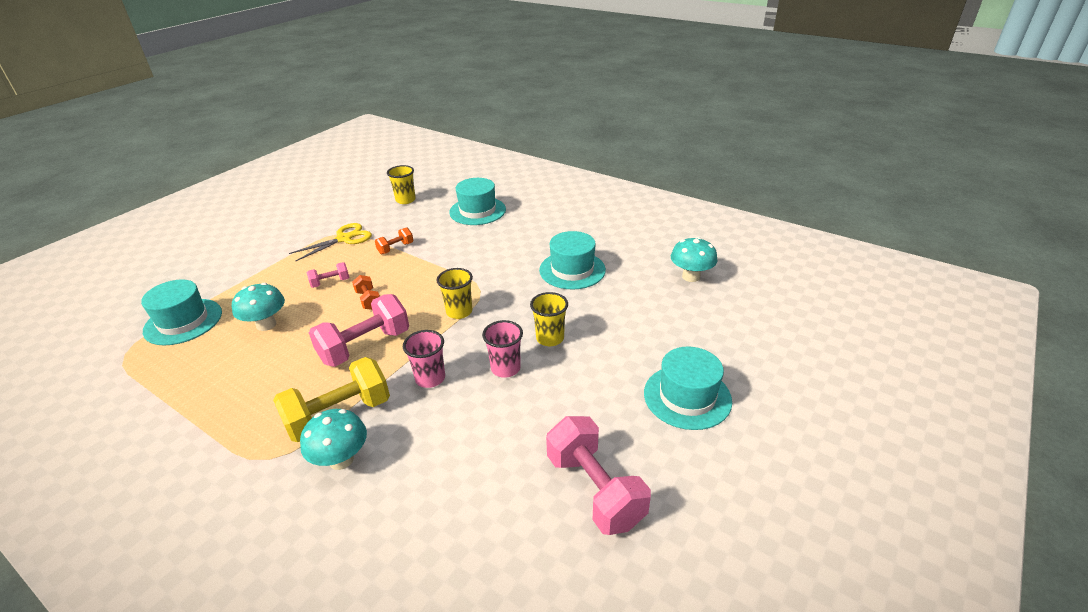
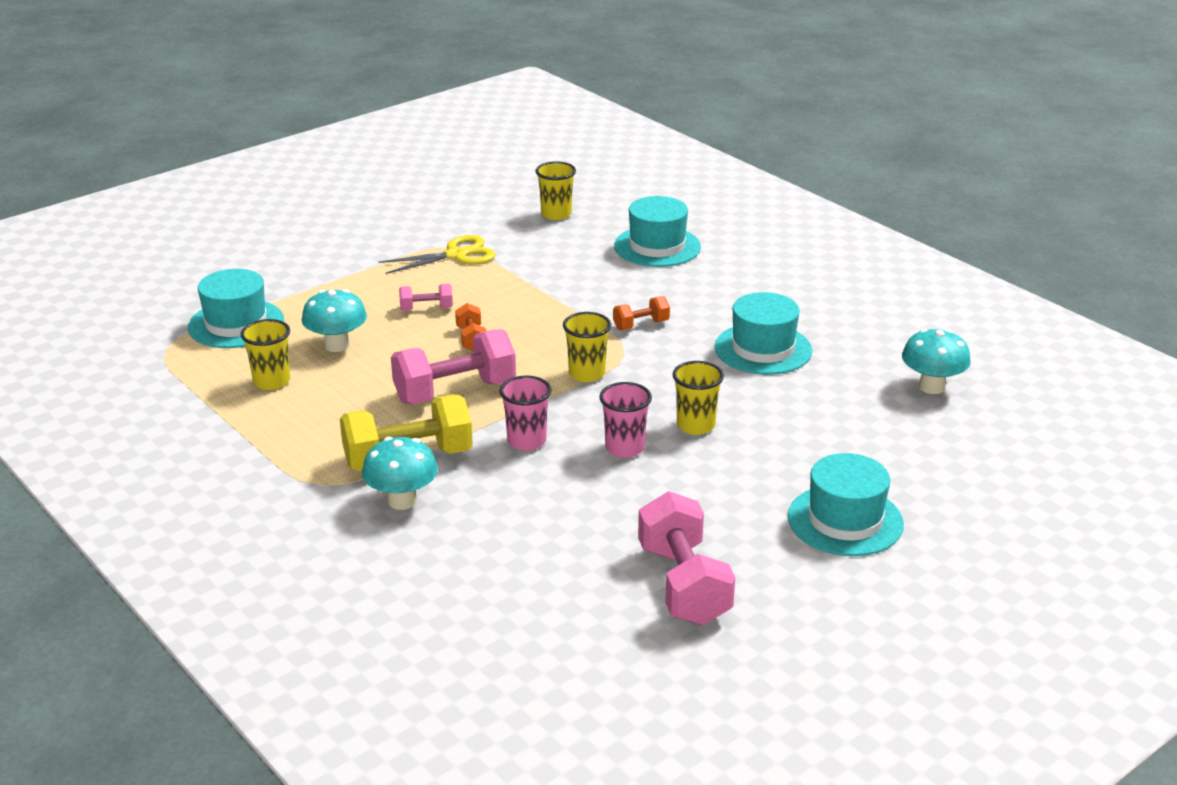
camera: 15 degrees right, 5 degrees down
orange dumbbell [375,227,414,254] -> orange dumbbell moved to [613,296,670,330]
none -> yellow cup [241,319,290,390]

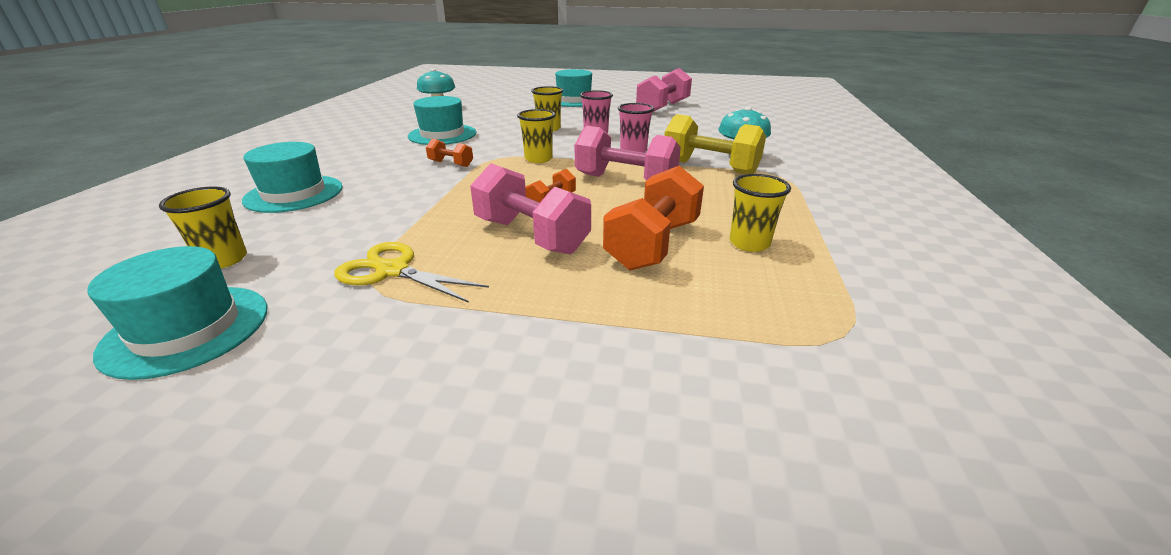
camera: 130 degrees left, 0 degrees up
turquoise hat [188,269,284,348] -> turquoise hat moved to [87,246,267,380]
turquoise mushroom [302,289,367,352] -> orange dumbbell [603,166,704,271]
pink dumbbell [399,284,453,311] -> pink dumbbell [470,163,591,254], size x2.01

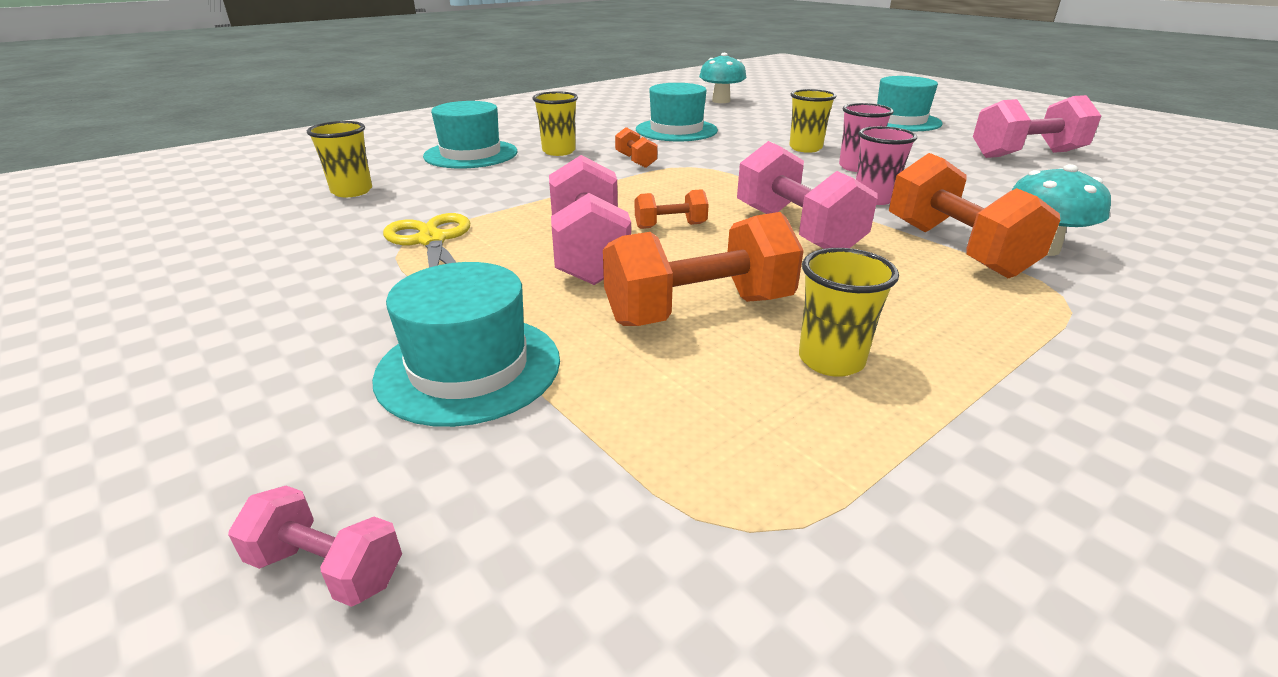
camera: 40 degrees right, 0 degrees up
turquoise hat [87,246,267,380] -> turquoise hat moved to [372,262,560,427]
yellow cup [517,109,556,163] -> yellow cup moved to [532,91,578,156]
yellow dumbbell [664,114,766,174] -> orange dumbbell [889,153,1060,278]
none -> pink dumbbell [228,486,402,607]

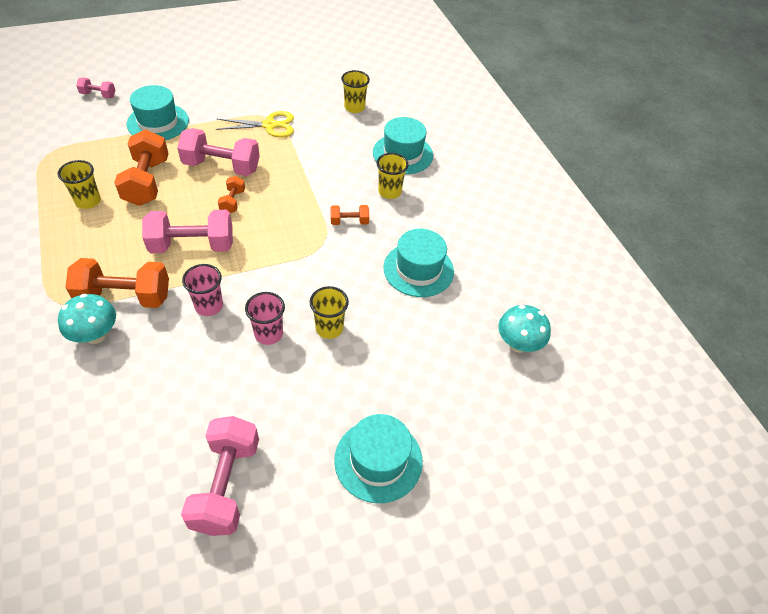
camera: 105 degrees right, 20 degrees up
pink dumbbell [228,486,402,607] -> pink dumbbell turned 60 degrees clockwise [76,78,115,98]

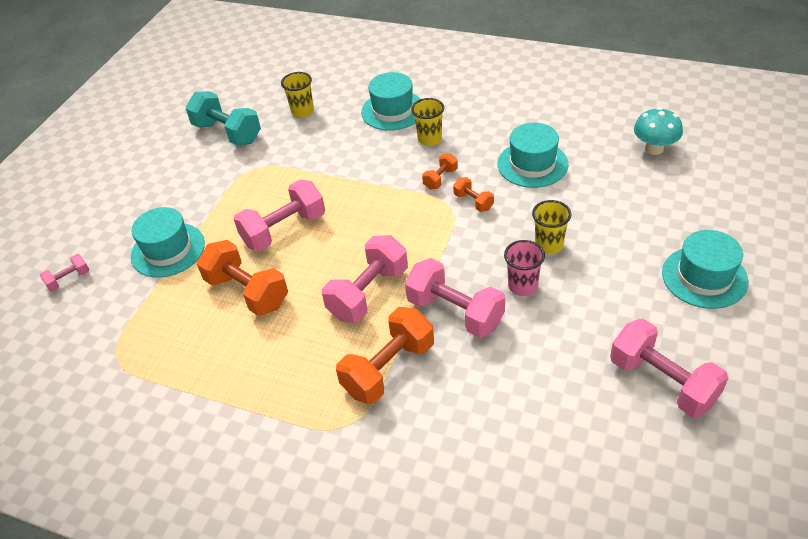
camera: 40 degrees left, 5 degrees down
yellow cup [58,160,101,209] -> none
turquoise mushroom [58,294,116,344] -> none
pink cup [182,264,223,316] -> pink dumbbell [405,258,505,338]
yellow scissors [216,111,294,137] -> none
orange dumbbell [218,176,245,213] -> orange dumbbell moved to [453,177,494,212]
none -> turquoise dumbbell [186,91,261,145]

